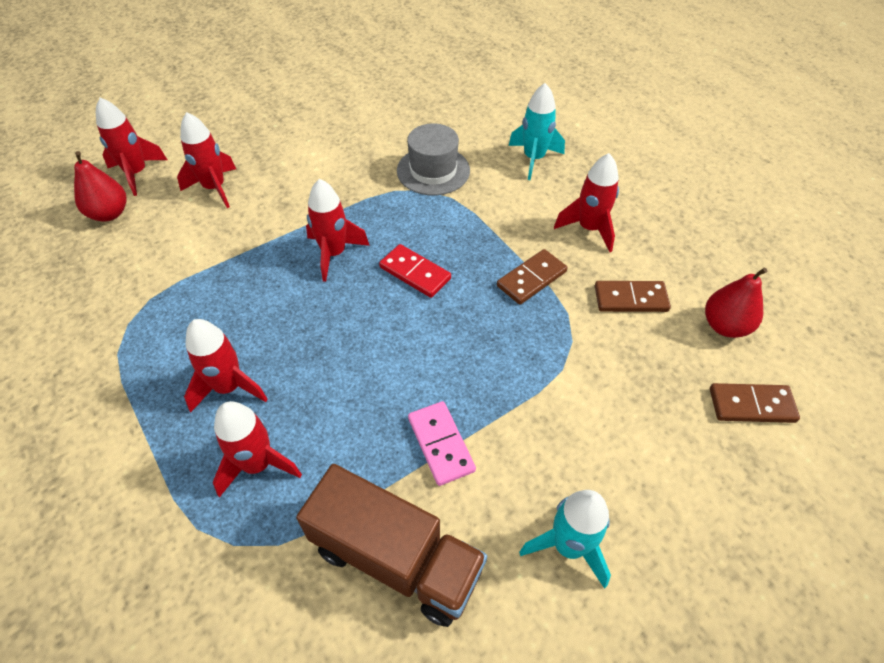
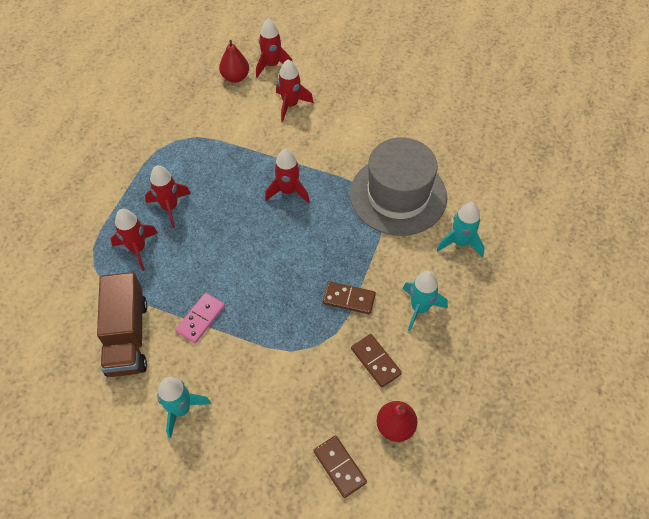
camera: 55 degrees right, 5 degrees up
red domino [379,244,451,298] -> none
grey hat [397,123,470,195] -> grey hat [350,137,447,236], size x1.73
red rocket [554,153,619,252] -> turquoise rocket [403,271,448,331]

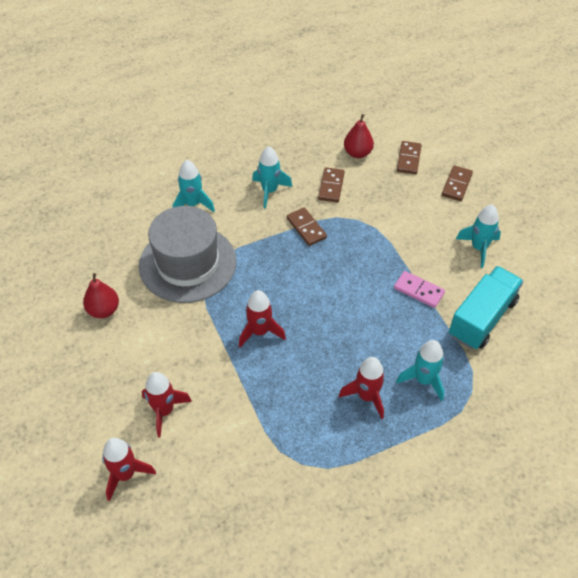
camera: 135 degrees left, 5 degrees down
brown truck [97,272,147,377] -> turquoise truck [449,266,523,349]
red rocket [111,209,158,271] -> turquoise rocket [396,340,444,401]
pink domino [175,293,225,343] -> pink domino turned 45 degrees clockwise [394,271,445,308]
red pear [219,40,249,83] -> red pear moved to [83,273,119,318]
none -> brown domino [442,165,473,201]

